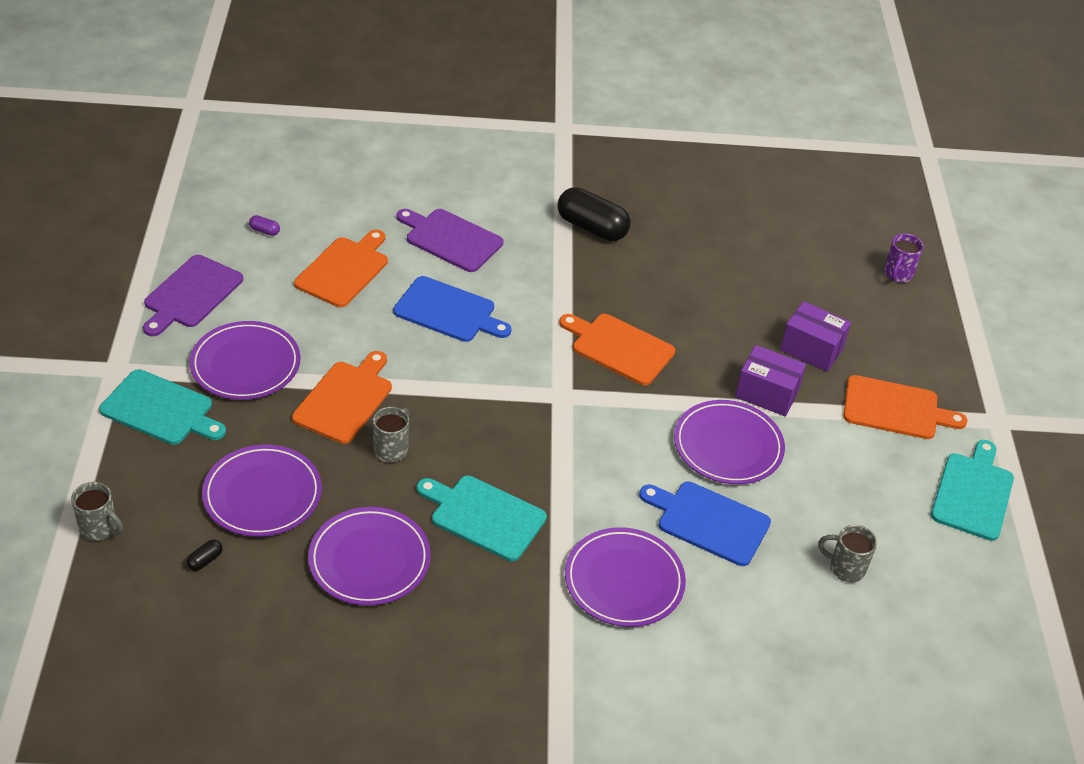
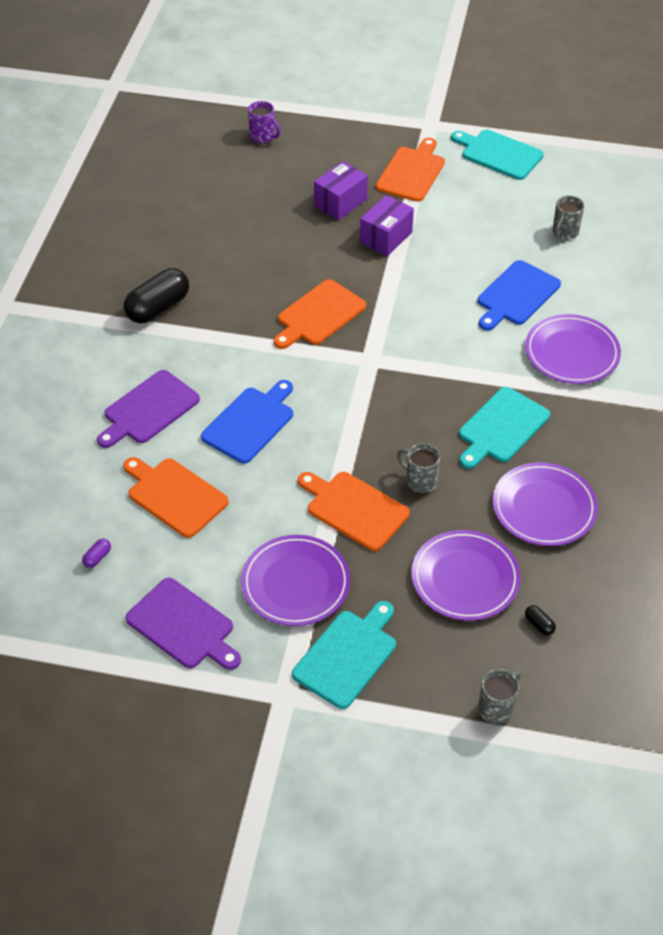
camera: 75 degrees left, 5 degrees up
purple plate [674,400,785,484] -> none

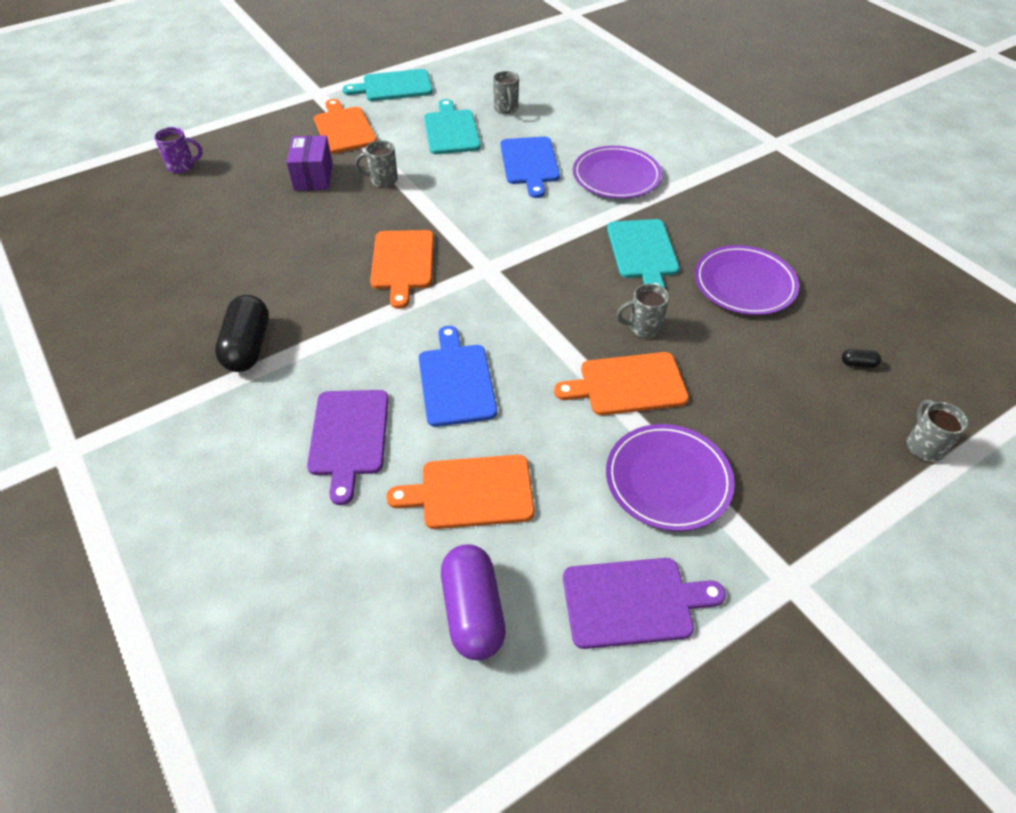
camera: 45 degrees left, 0 degrees up
purple capsule [82,539,111,568] -> purple capsule [441,544,506,661], size x2.47
turquoise cutting board [292,601,396,709] -> turquoise cutting board moved to [424,99,481,154]
purple box [360,195,414,256] -> grey mug [355,140,398,187]
purple plate [411,530,521,621] -> none

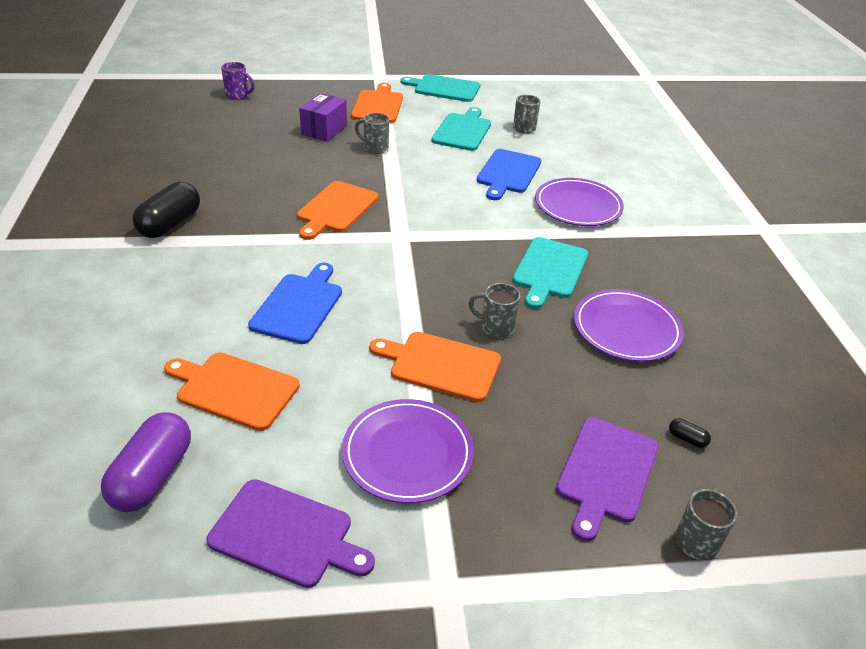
camera: 25 degrees right, 10 degrees down
purple cutting board [307,390,389,505] -> purple cutting board moved to [556,417,658,541]

